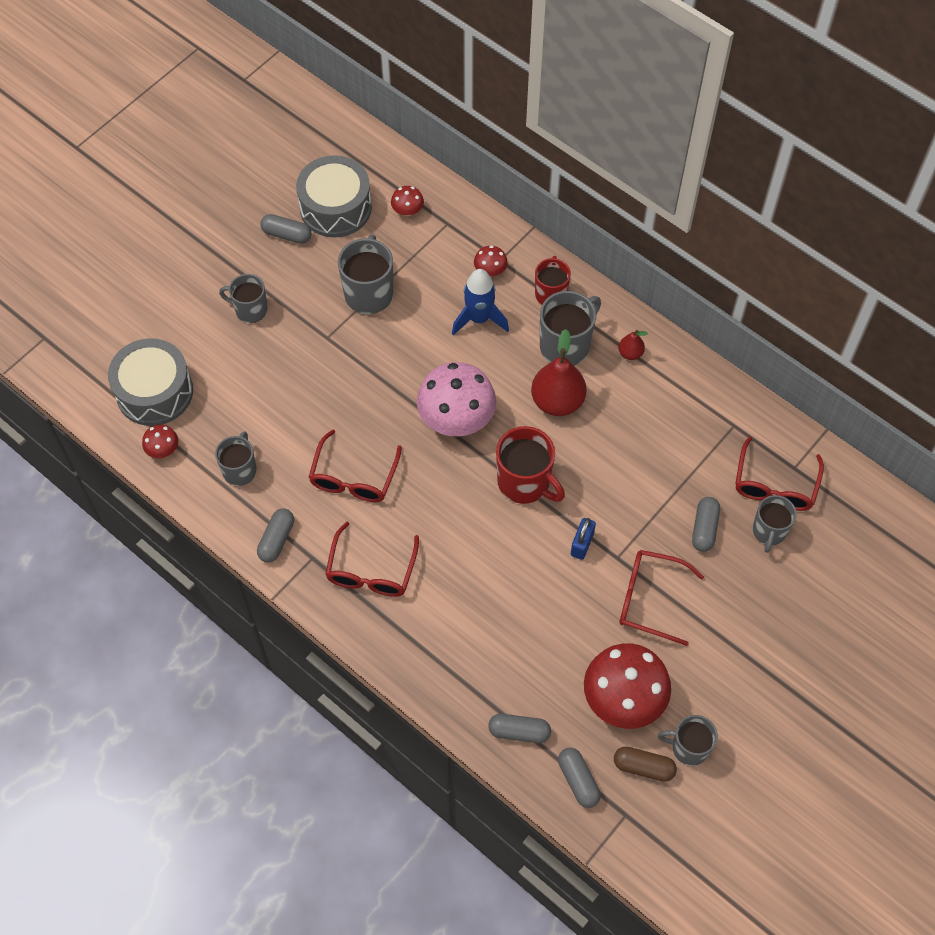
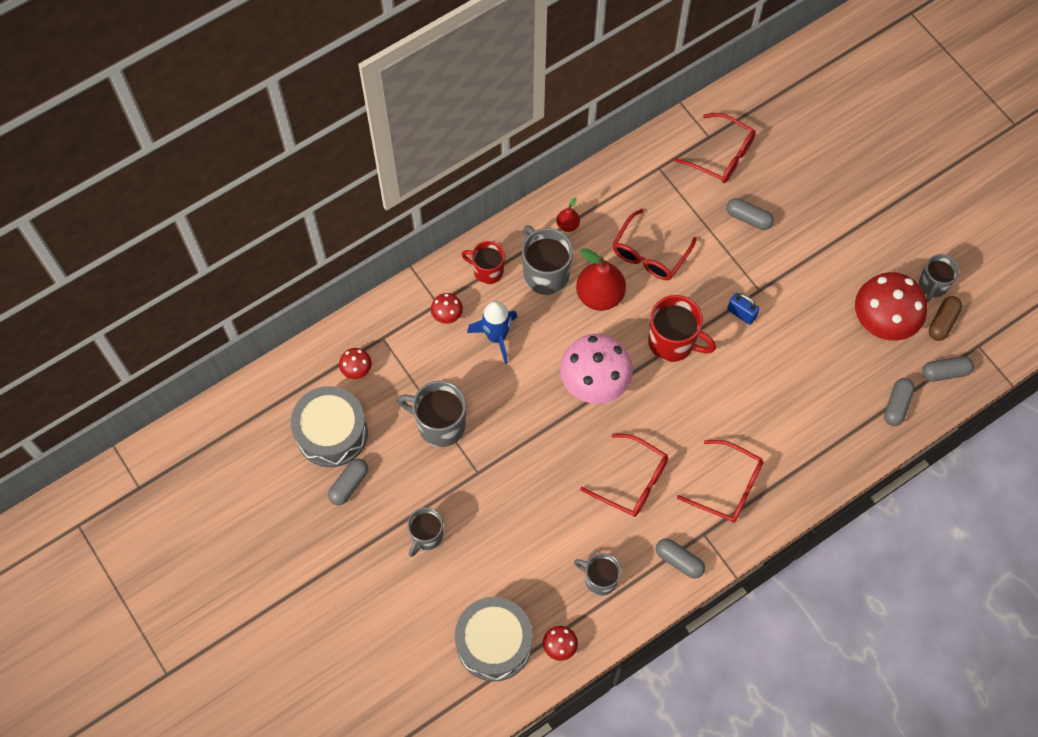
camera: 75 degrees left, 5 degrees up
red mug [496,426,565,504] -> red mug turned 60 degrees clockwise [648,295,716,362]
red glasses [619,550,704,646] -> red glasses moved to [612,209,697,280]
grey mug [752,495,797,553] -> none

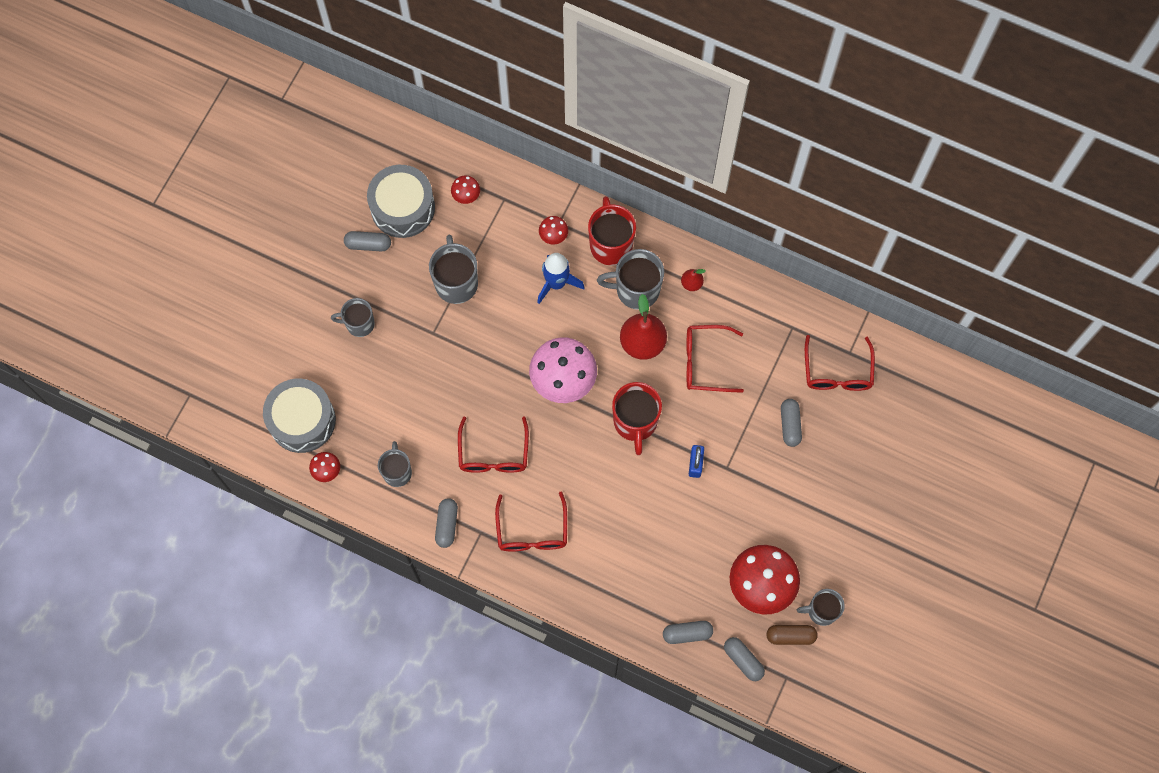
camera: 60 degrees right, 5 degrees up
red mug [461,241,505,284] -> red mug [588,196,636,265], size x1.53
grey mug [522,225,573,295] -> grey mug turned 120 degrees counterclockwise [597,249,664,310]

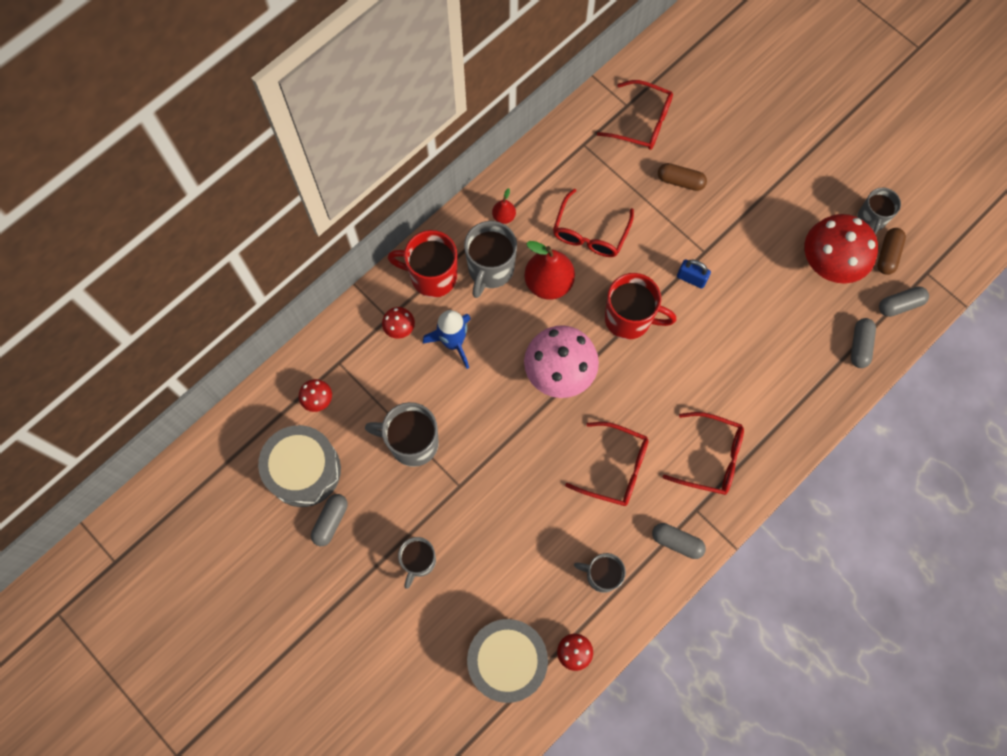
camera: 70 degrees left, 0 degrees up
grey capsule [781,399,802,447] -> brown capsule [658,163,707,191]

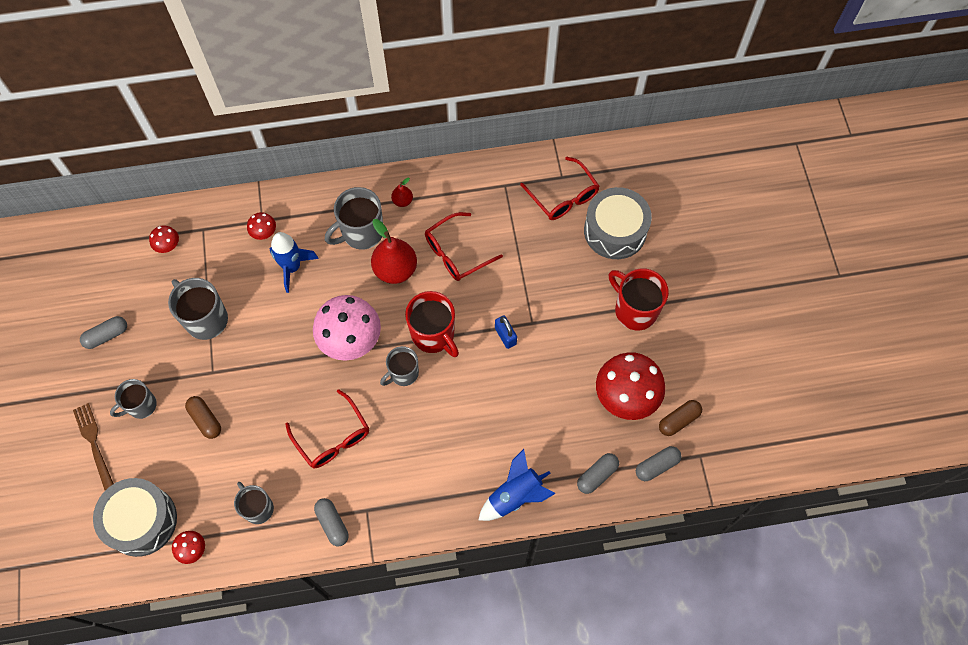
camera: 35 degrees right, 5 degrees down
grey drum [258,425,341,507] -> grey drum moved to [584,187,652,259]
red mug [388,230,457,298] -> red mug moved to [609,268,669,330]
brown capsule [658,163,707,191] -> brown capsule moved to [185,396,221,439]
red glasses [663,412,744,495] -> none
grey mug [857,188,901,235] -> grey mug moved to [380,346,419,386]
grey capsule [879,286,929,317] -> grey capsule turned 45 degrees counterclockwise [636,446,682,481]
none -> brown fork [73,403,114,490]
none -> blue rocket [479,449,556,521]

